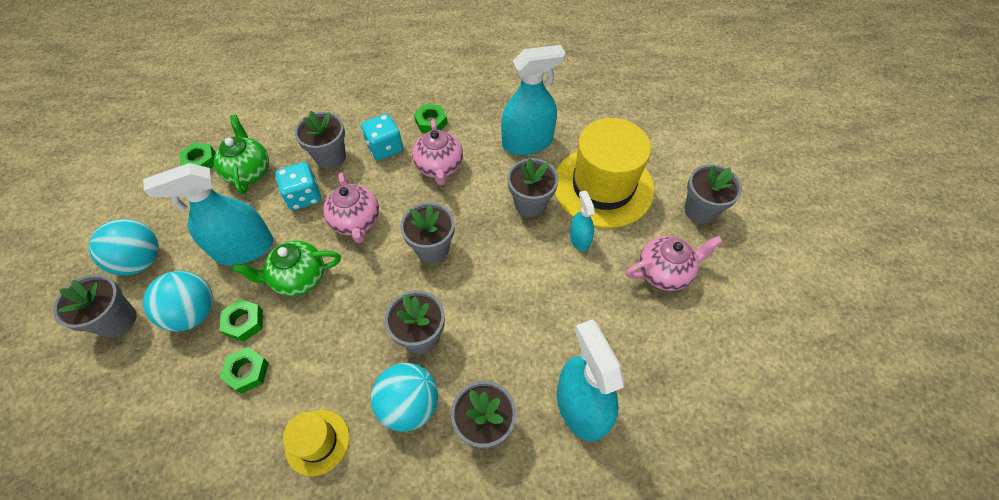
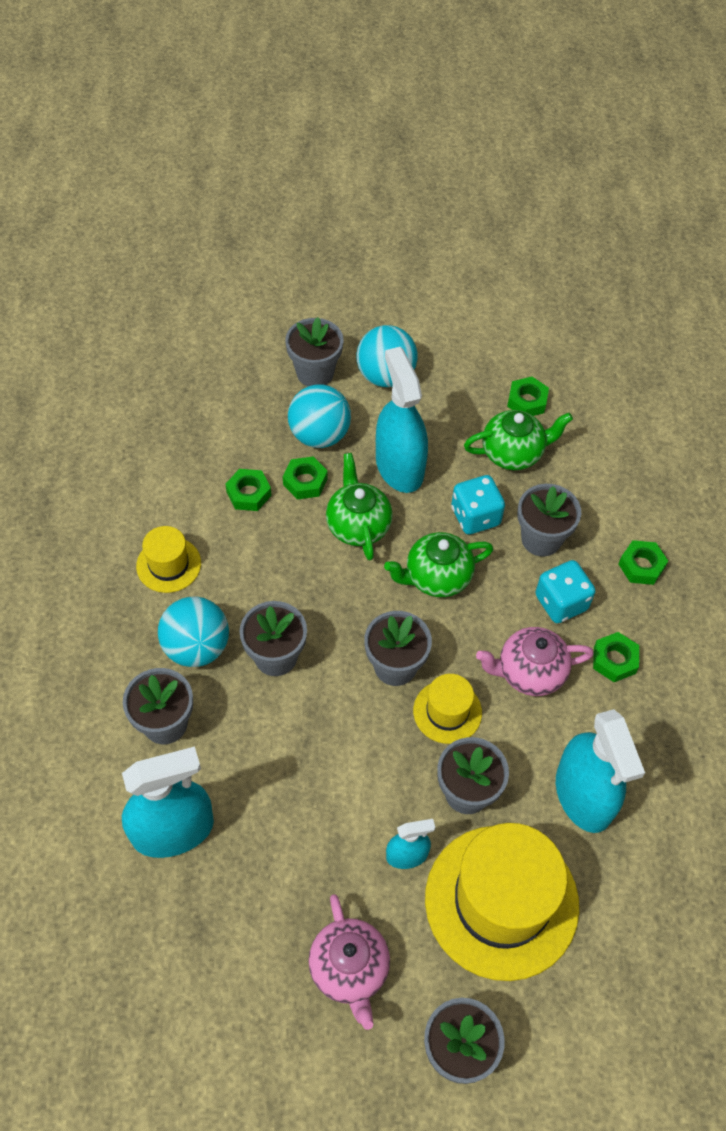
camera: 90 degrees right, 0 degrees up
pink teapot [323,172,379,243] -> green teapot [384,532,493,597]
none -> yellow hat [413,674,482,744]
none -> green nut [618,540,668,585]

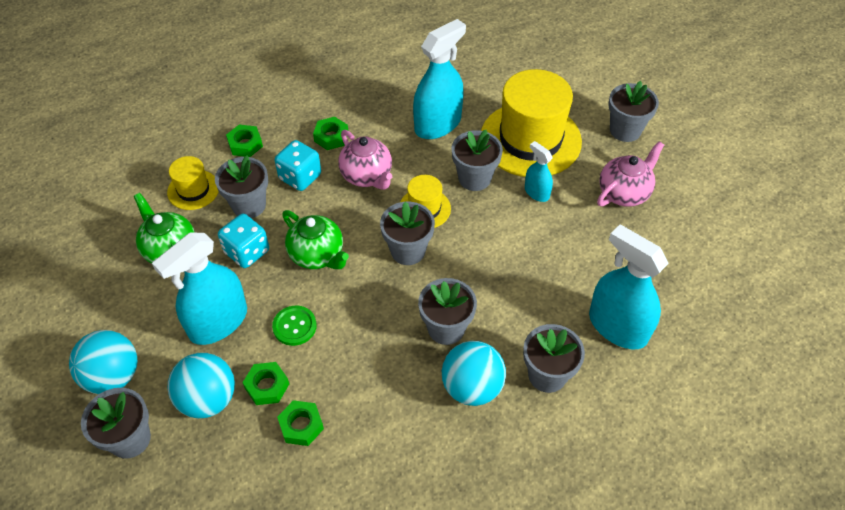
camera: 115 degrees left, 5 degrees down
yellow hat [136,526,201,593] -> yellow hat moved to [167,156,219,210]
green teapot [326,453,393,561] -> green button [272,306,317,346]
green nut [507,377,549,416] -> none

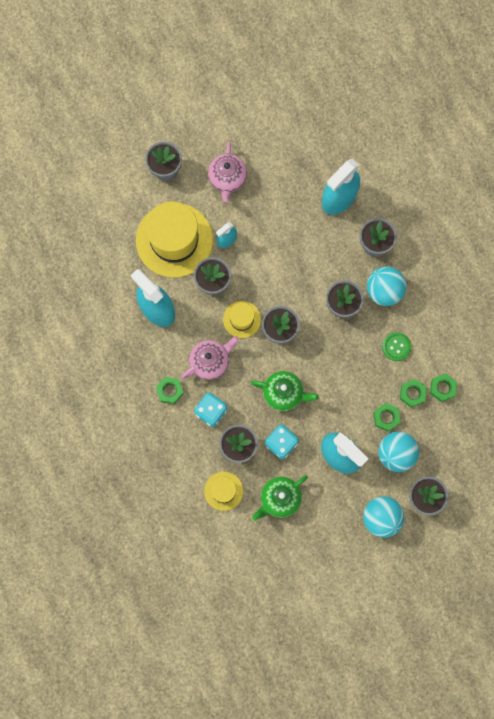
camera: 90 degrees left, 25 degrees up
green nut [226,125,263,157] -> green nut moved to [430,373,457,402]
green button [272,306,317,346] -> green button moved to [382,332,411,361]
green teapot [282,210,349,269] -> green teapot turned 60 degrees clockwise [251,371,319,411]
pink teapot [597,141,664,207] -> pink teapot turned 135 degrees counterclockwise [208,142,247,202]

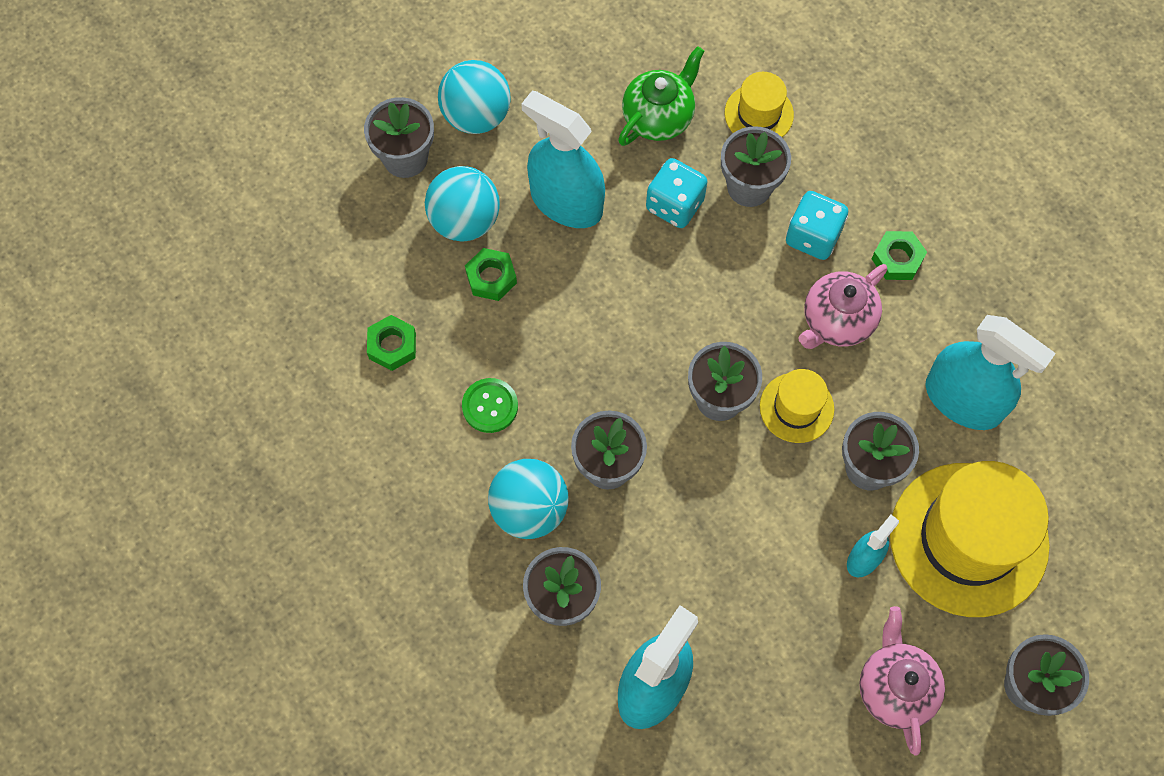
camera: 170 degrees right, 10 degrees down
green teapot [251,371,319,411] -> none
green nut [400,379,427,408] -> none

